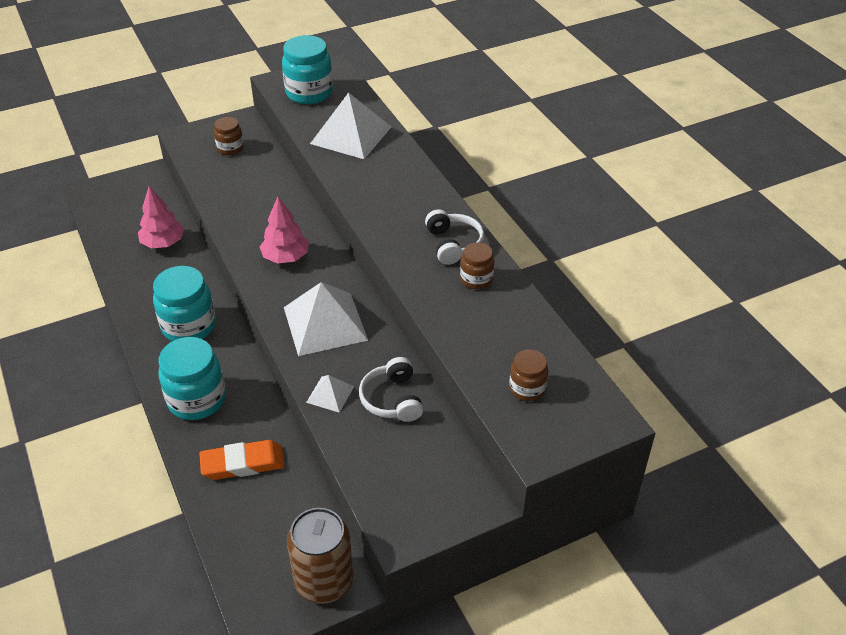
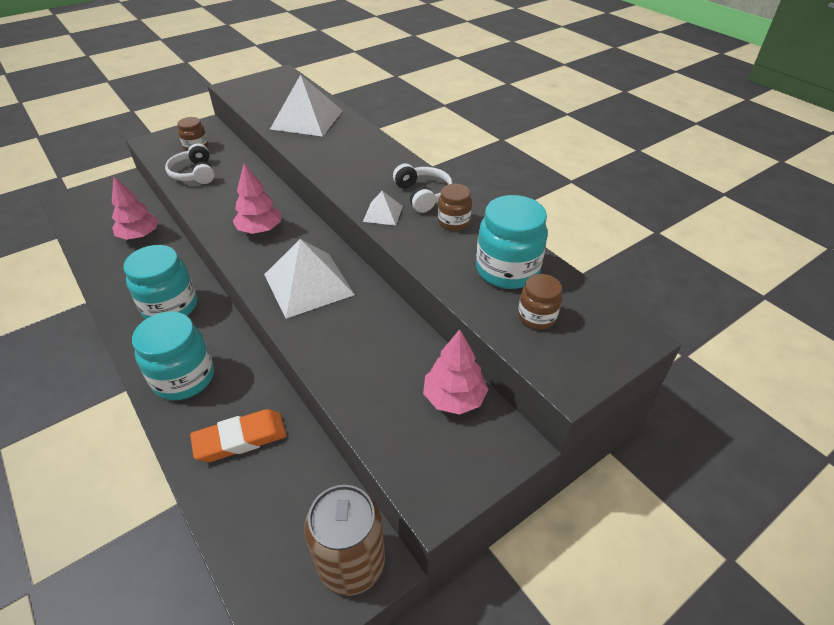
camera: 10 degrees left, 0 degrees up
turquoise jar [282,35,333,104] -> turquoise jar moved to [476,195,548,289]
white pyramid [306,375,354,413] -> white pyramid moved to [363,191,403,226]
white headphones [359,357,423,422] -> white headphones moved to [165,143,215,184]
none -> pink tree [423,329,488,415]

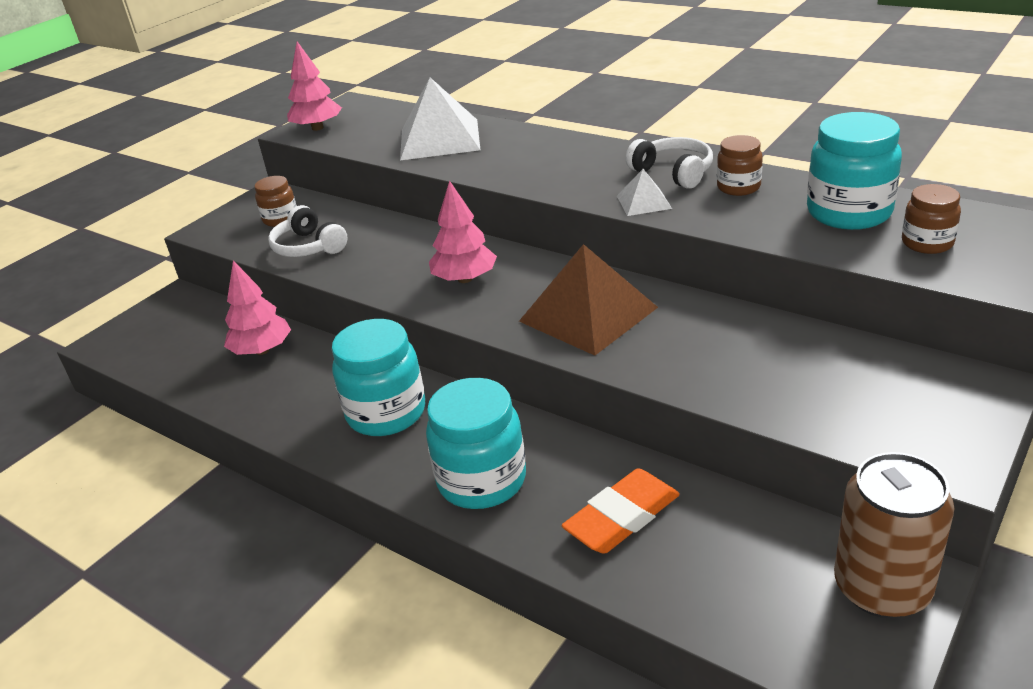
camera: 15 degrees left, 10 degrees down
white pyramid [264,239,355,319] -> brown pyramid [519,244,658,356]
pink tree [423,329,488,415] -> pink tree moved to [287,42,342,131]

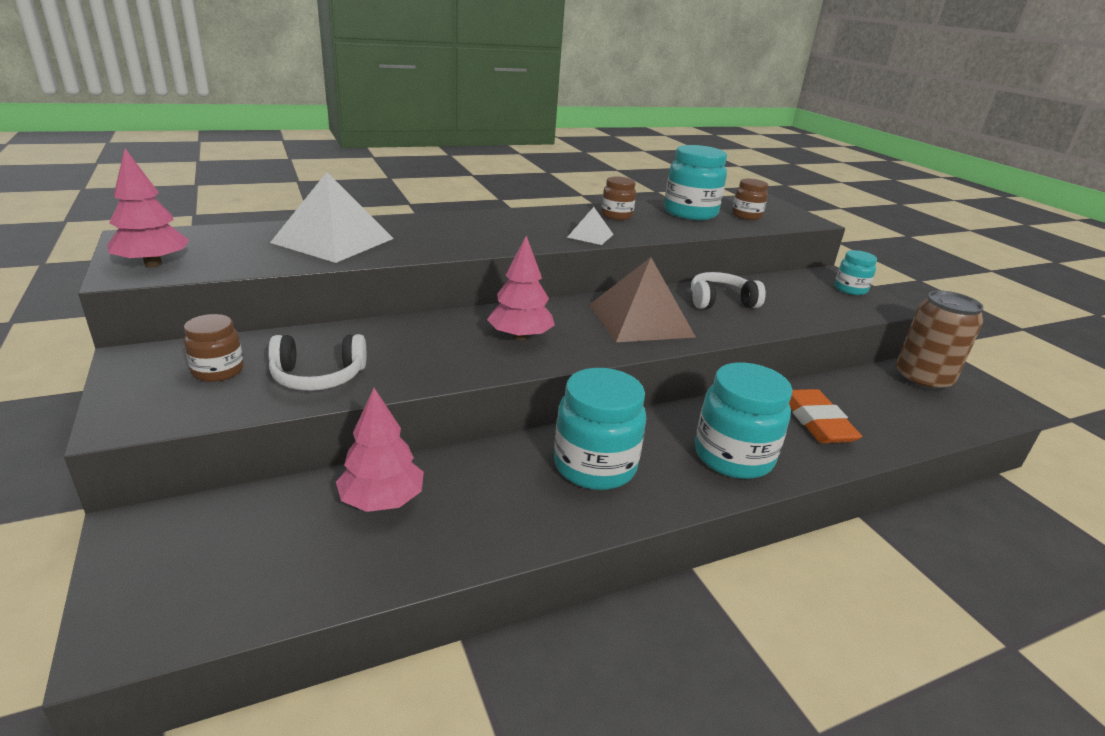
camera: 65 degrees left, 5 degrees down
white headphones [626,137,713,189] -> white headphones moved to [691,272,766,309]
none -> turquoise jar [835,250,877,295]

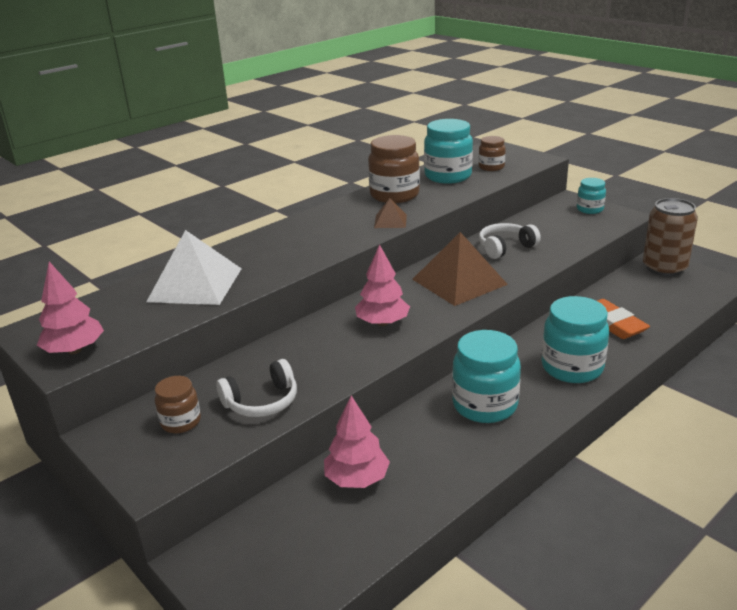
camera: 15 degrees left, 0 degrees up
white pyramid [567,207,614,245] -> brown pyramid [374,198,407,228]
brown jar [601,177,636,220] -> brown jar [368,135,420,203], size x1.78

